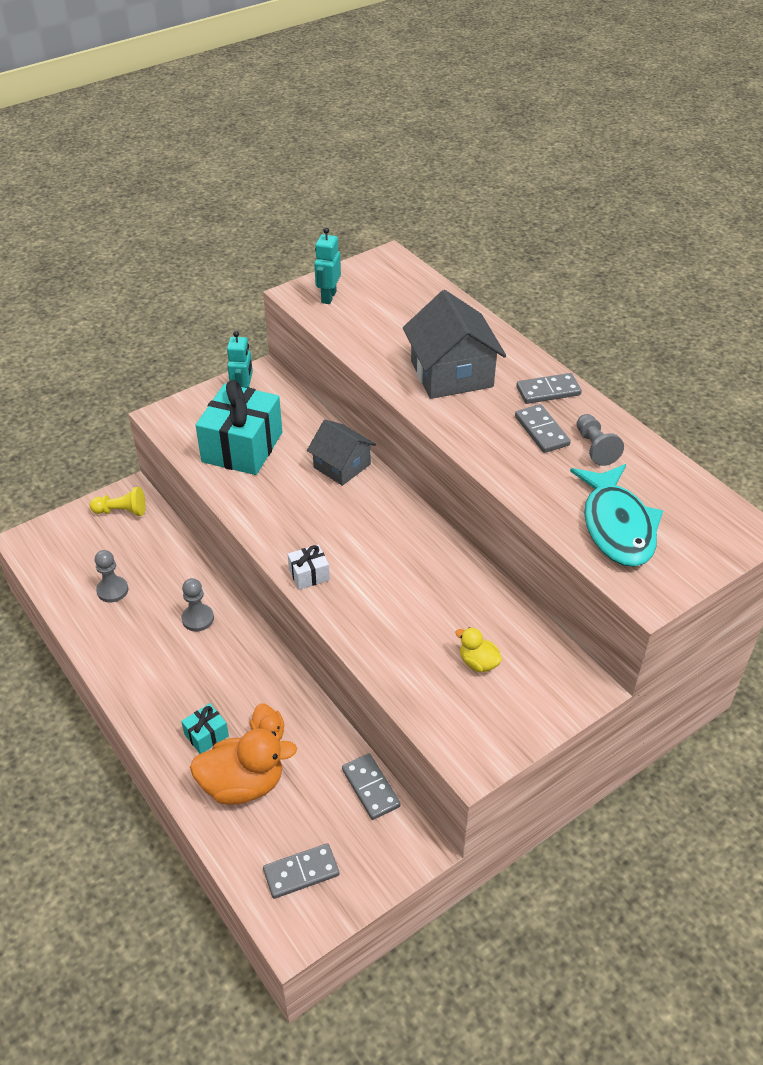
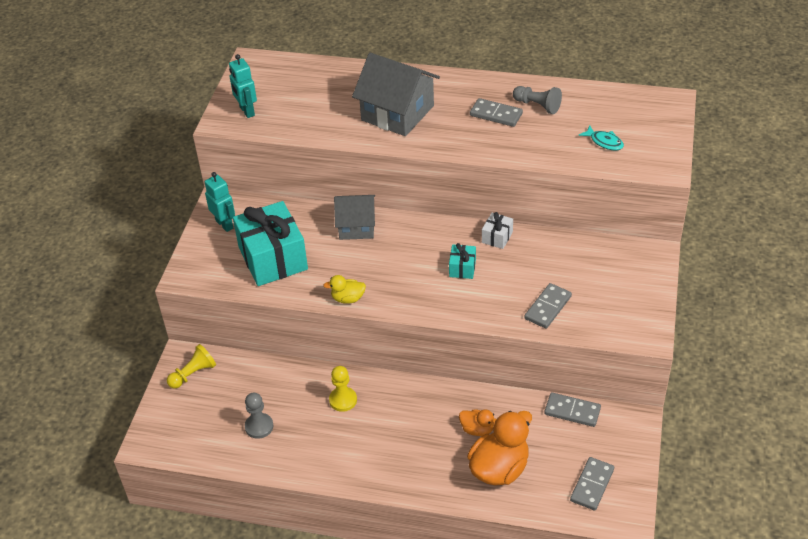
camera: 40 degrees left, 0 degrees up
turquoise gift [181,703,229,754] -> turquoise gift moved to [449,243,476,279]
grey pawn [182,578,214,631] -> yellow pawn [329,366,357,412]
white gift [288,544,330,590] -> white gift moved to [482,212,513,249]
yellow duck [455,627,502,672] -> yellow duck moved to [323,275,366,304]
grey domino [516,373,582,404] -> grey domino moved to [524,283,572,329]
turquoise fish [570,464,663,567] -> turquoise fish [578,125,624,151], size x0.44

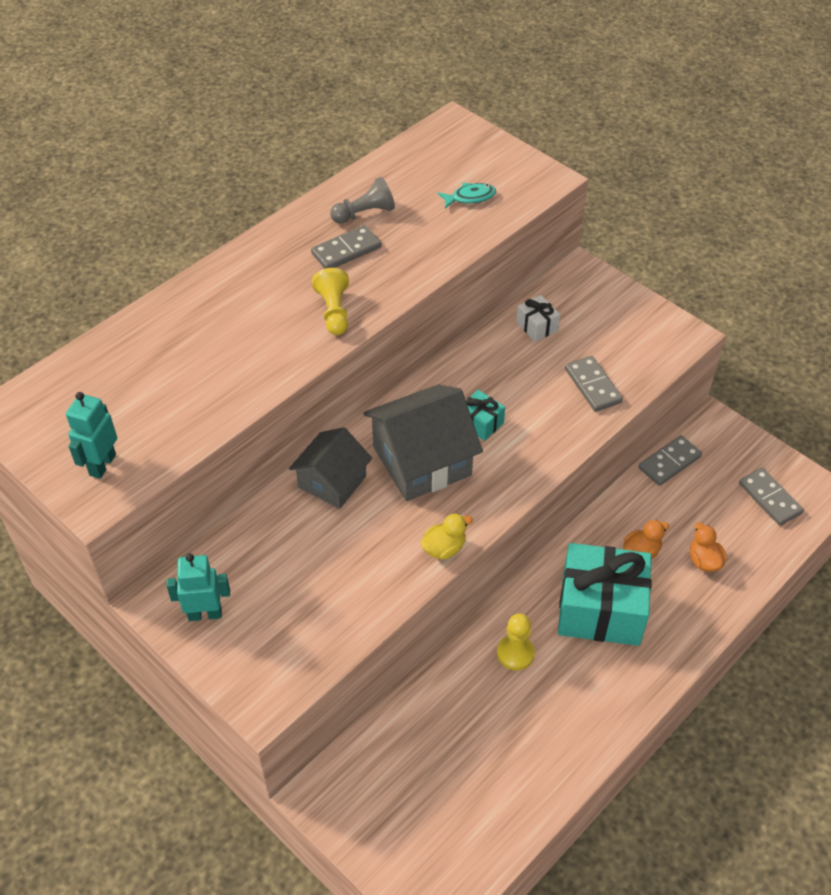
camera: 60 degrees left, 5 degrees up
yellow pawn [167,344,216,389] -> yellow pawn moved to [312,268,349,335]
turquoise robot [229,54,257,118] -> turquoise robot turned 105 degrees clockwise [66,392,117,479]
turquoise gift [233,201,308,286] -> turquoise gift moved to [558,543,652,646]
grey pawn [245,393,273,439] -> none
yellow duck [323,275,366,304] -> yellow duck turned 150 degrees counterclockwise [421,513,473,560]
grey house [352,53,440,136] -> grey house moved to [363,385,483,501]
orange duck [467,411,532,485] -> orange duck [690,522,727,572], size x0.51
white gift [482,212,513,249] -> white gift moved to [516,295,560,342]

